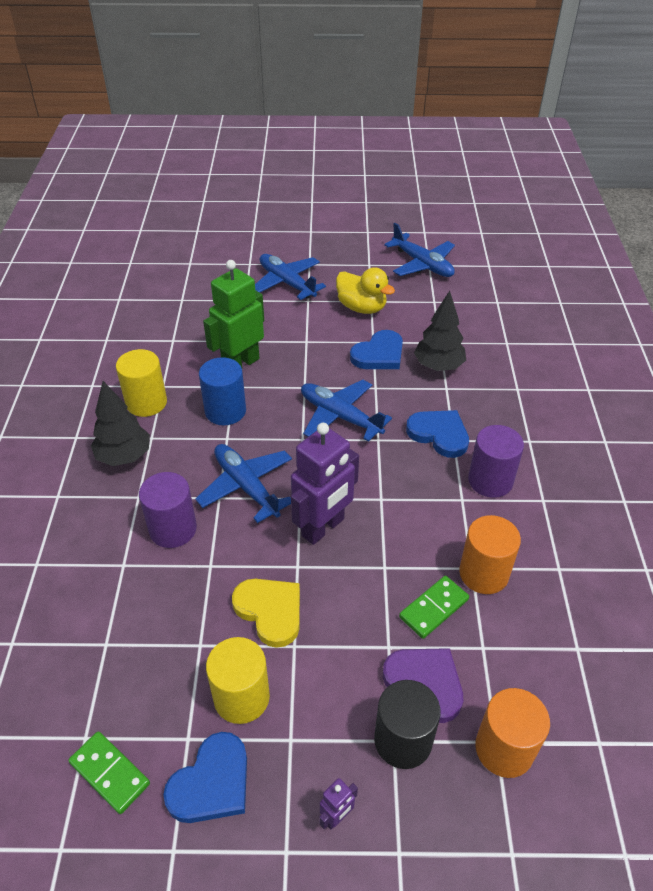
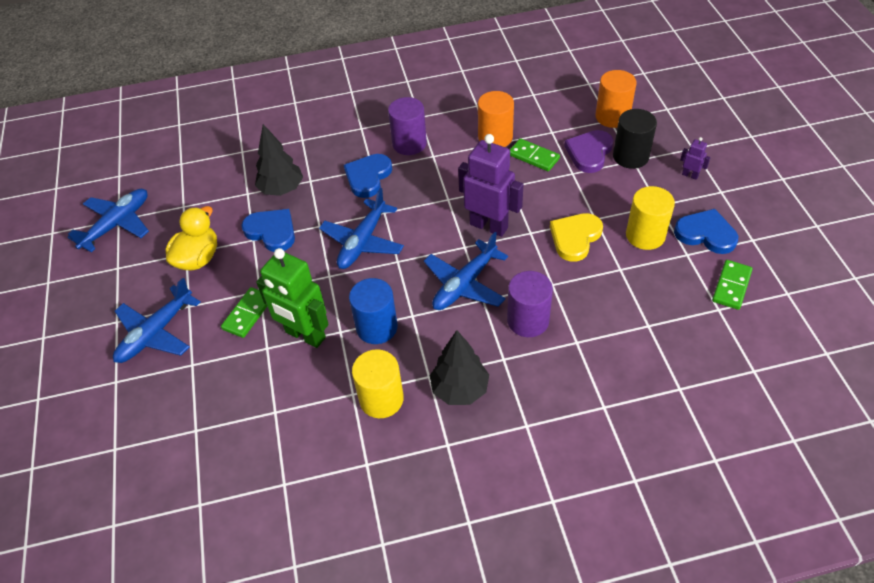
camera: 100 degrees left, 5 degrees up
none -> green domino [221,287,267,338]

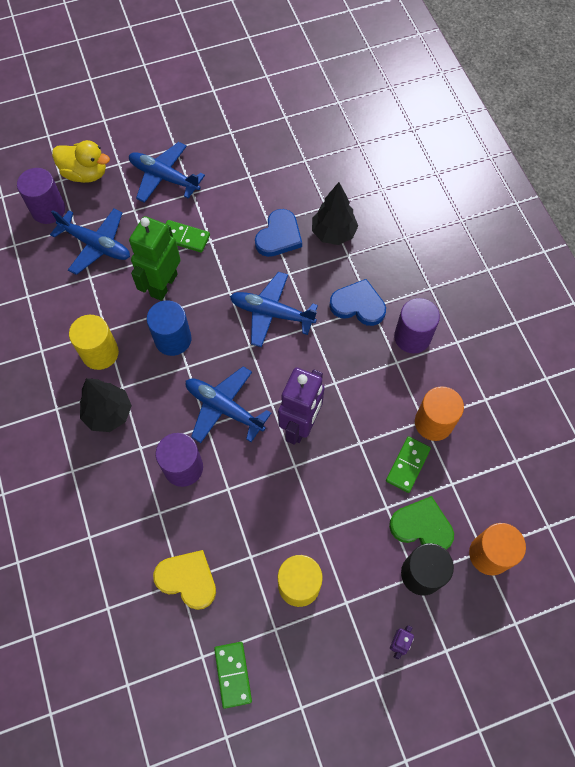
camera: 80 degrees right, 15 degrees up
blue plane [68,189,149,252] -> blue plane moved to [50,209,130,275]
yellow duck [166,206,217,270] -> yellow duck moved to [52,140,110,183]
yellow heart [550,213,603,262] -> yellow heart moved to [153,550,216,610]
purple heart [564,130,613,173] -> green heart [389,496,454,550]
blue heart [674,209,738,254] -> none
green domino [712,260,753,310] -> green domino turned 60 degrees clockwise [214,642,252,709]
none -> purple cylinder [17,168,65,224]

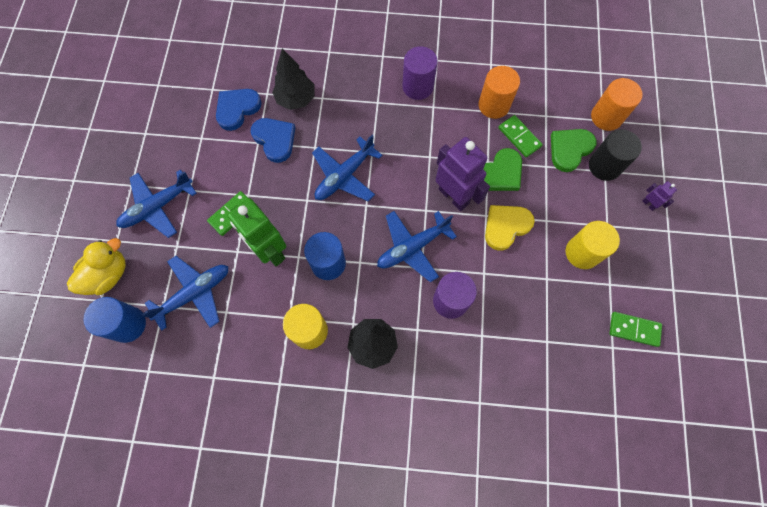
camera: 65 degrees left, 5 degrees up
purple cylinder [17,168,65,224] -> blue cylinder [84,297,146,343]
yellow heart [153,550,216,610] -> yellow heart moved to [485,205,535,251]
blue heart [329,279,386,326] -> blue heart moved to [216,89,262,131]
none -> green heart [483,148,522,191]

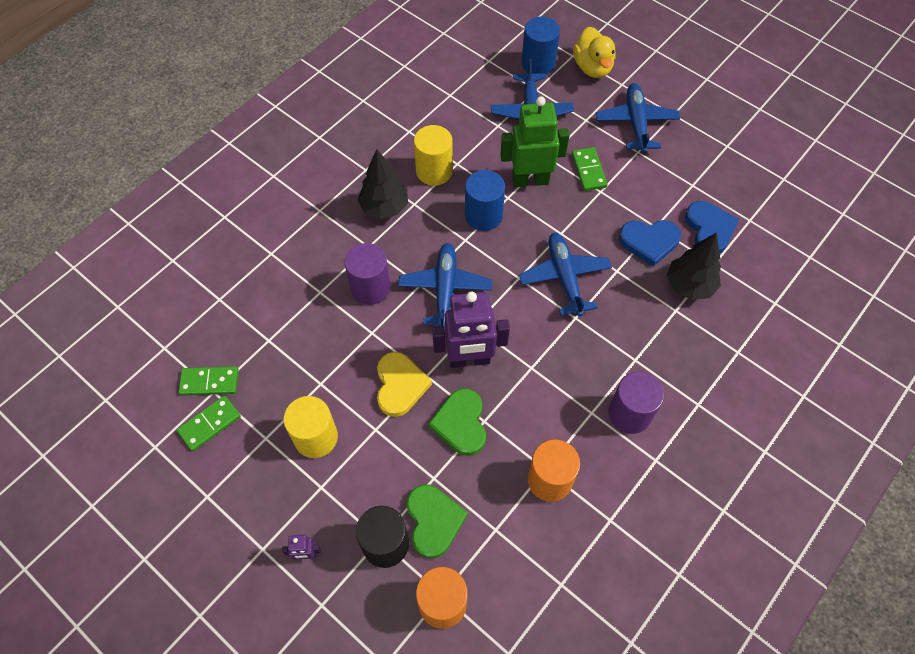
camera: 125 degrees right, 10 degrees down
green domino [498,115,543,157] -> green domino moved to [178,366,239,395]

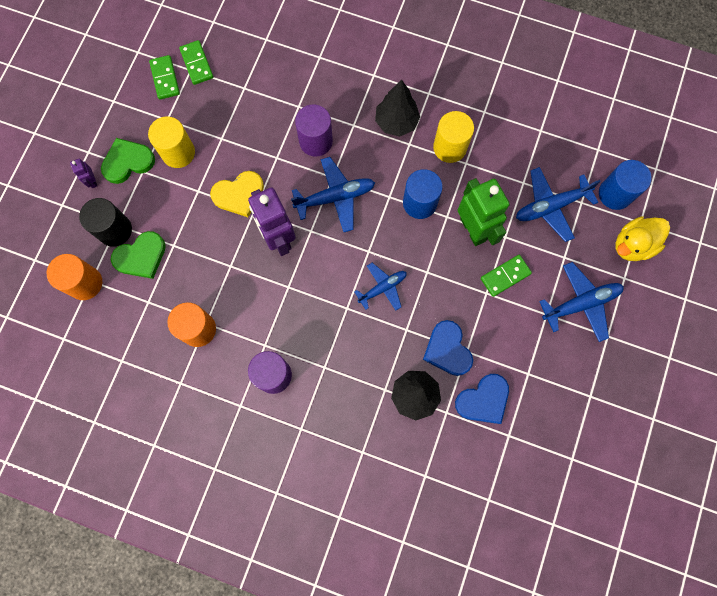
camera: 70 degrees right, 15 degrees up
green domino [177,395,241,451] -> green domino turned 45 degrees clockwise [149,55,180,100]
green heart [428,388,486,456] -> green heart moved to [101,138,155,184]
blue plane [519,233,612,317] -> blue plane [354,263,407,310], size x0.65

